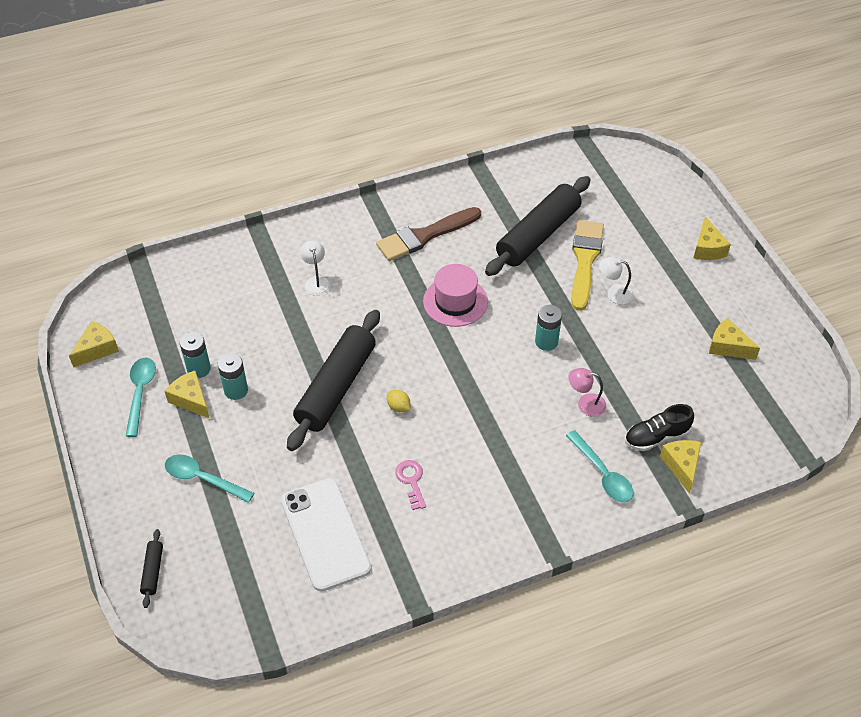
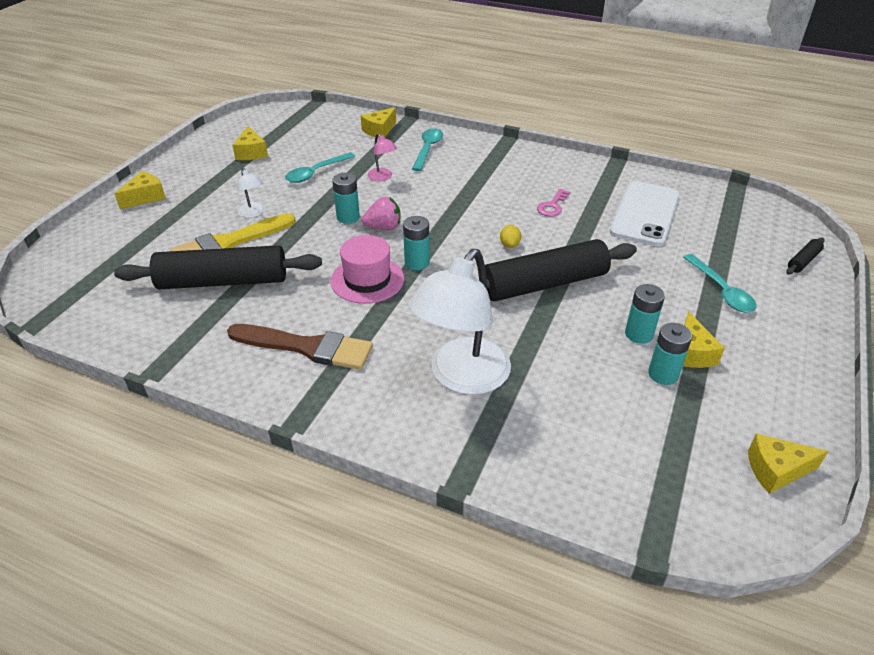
camera: 135 degrees left, 10 degrees down
turquoise spoon [126,357,156,437] -> turquoise spoon moved to [285,153,356,183]
white lamp [300,241,331,296] -> white lamp [409,249,511,395], size x2.32
black shoe [625,404,694,451] -> none
none -> pink strawberry [362,197,400,230]
none -> turquoise battery [403,216,430,270]

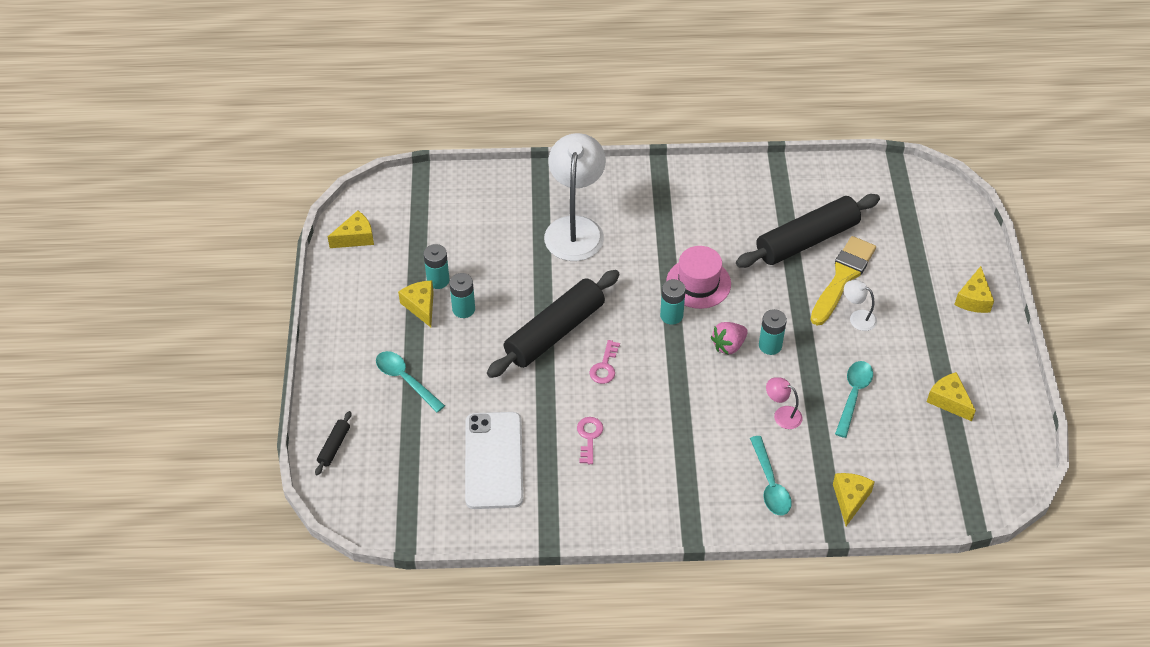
camera: 155 degrees right, 10 degrees up
brown brush [227,324,373,370] -> none
yellow lemon [500,225,521,248] -> pink key [589,340,620,384]

